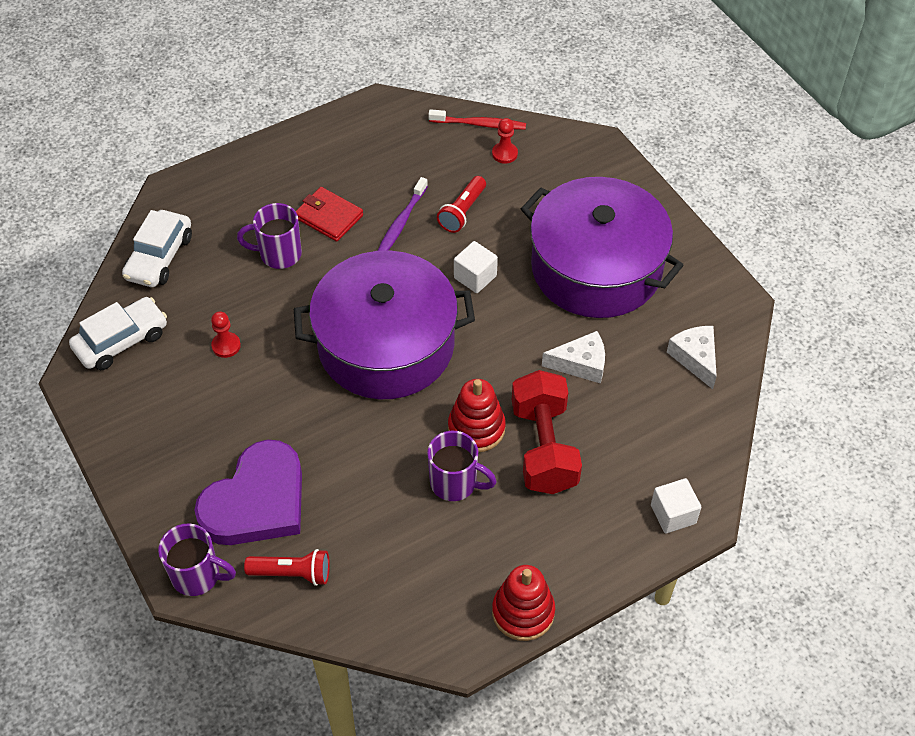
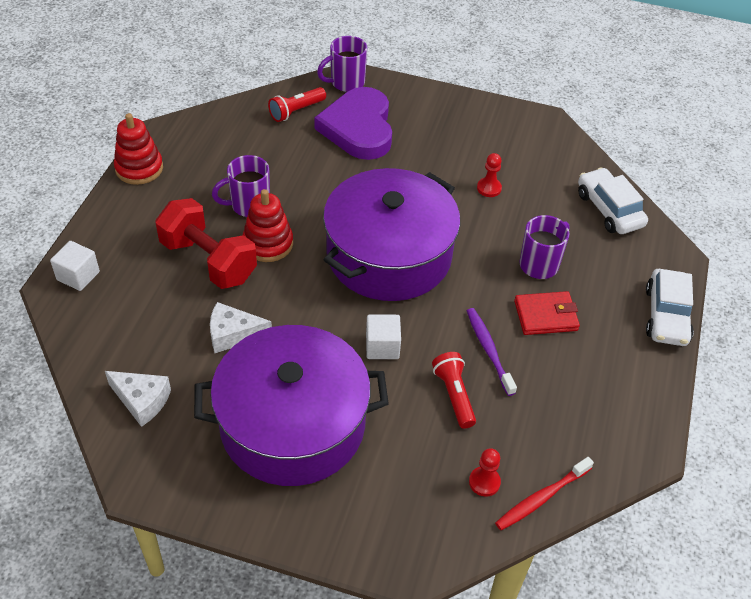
camera: 135 degrees right, 5 degrees down
white car [69,297,167,370] -> white car moved to [646,269,694,346]
white cheese [542,331,605,384] -> white cheese turned 45 degrees clockwise [210,302,272,353]

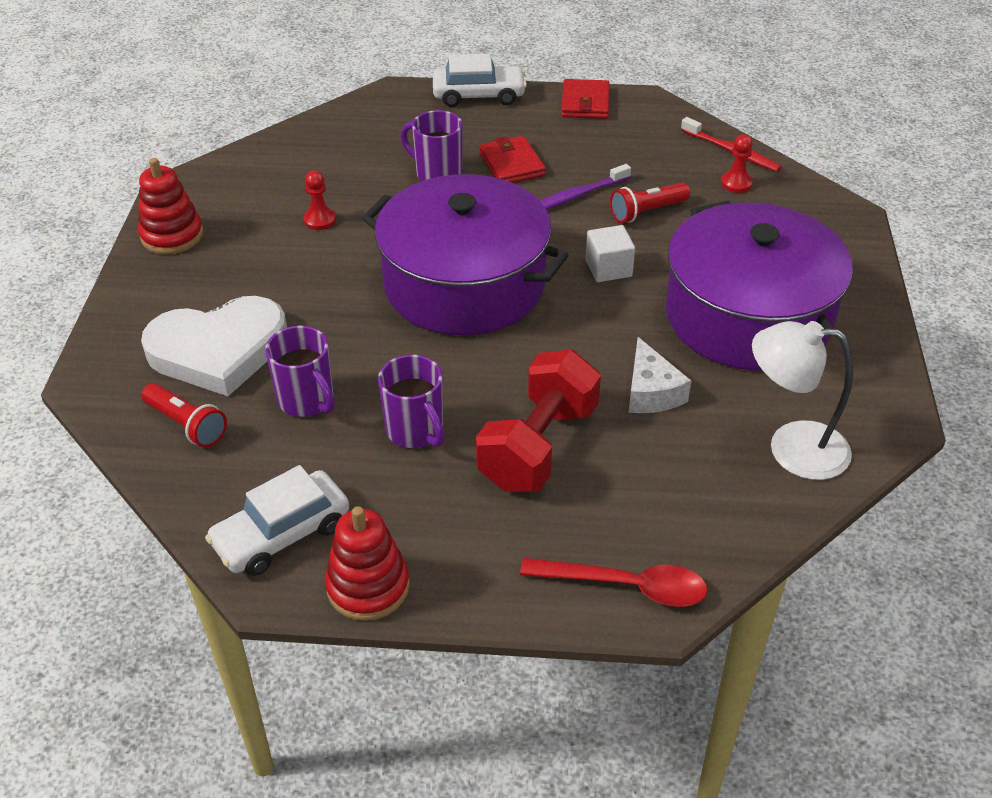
camera: 100 degrees left, 5 degrees down
white cube [50,241,100,291] -> red spoon [520,558,708,607]
white cheese [105,371,171,427] -> white lamp [752,321,853,480]
red stacking toy [243,189,293,262] -> red stacking toy moved to [138,158,203,254]
purple heart [314,87,392,160] -> white heart [141,296,287,396]
purple mug [317,36,367,92] -> purple mug moved to [265,326,335,417]
white car [578,167,648,234] -> white car moved to [205,465,349,576]
none -> red wallet [561,79,609,119]

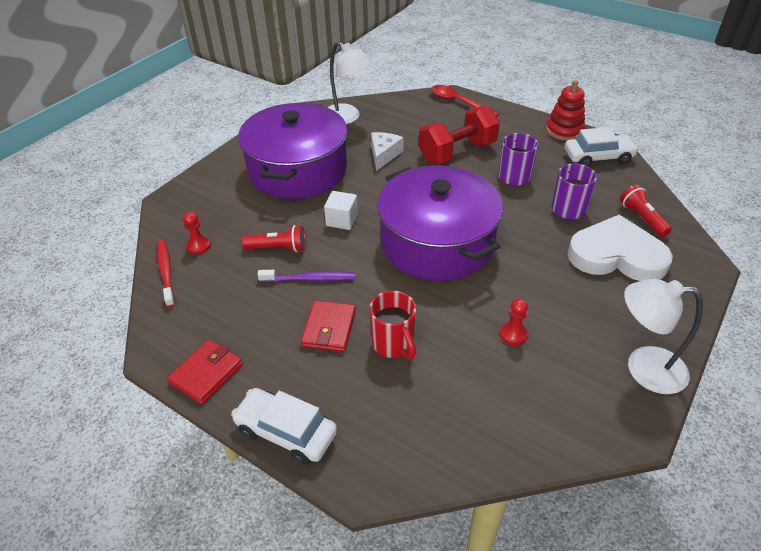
camera: 150 degrees left, 0 degrees up
red stacking toy [138,158,203,254] -> white lamp [624,279,703,394]
purple mug [400,110,462,181] -> red mug [369,291,416,360]

